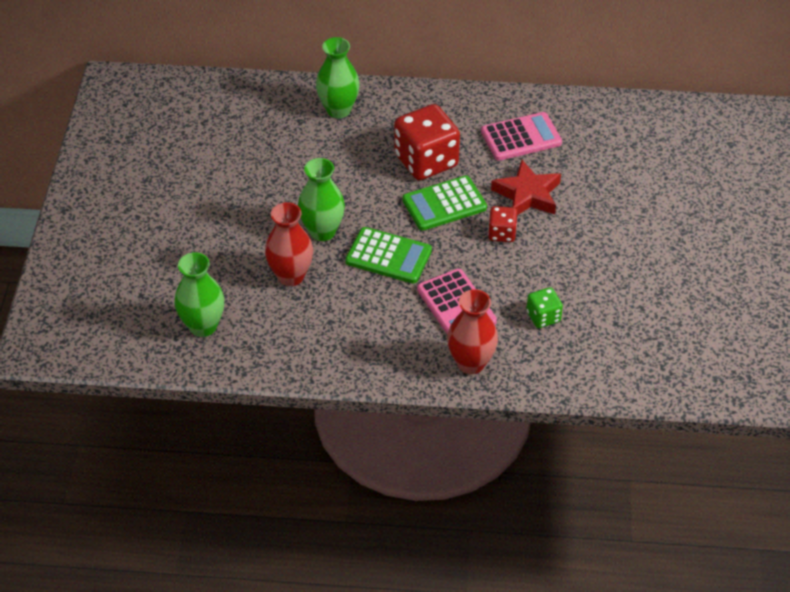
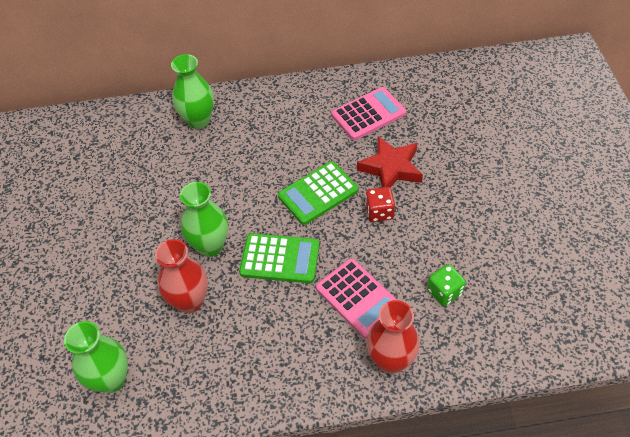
camera: 10 degrees left, 5 degrees up
red dice [394,104,460,180] -> none

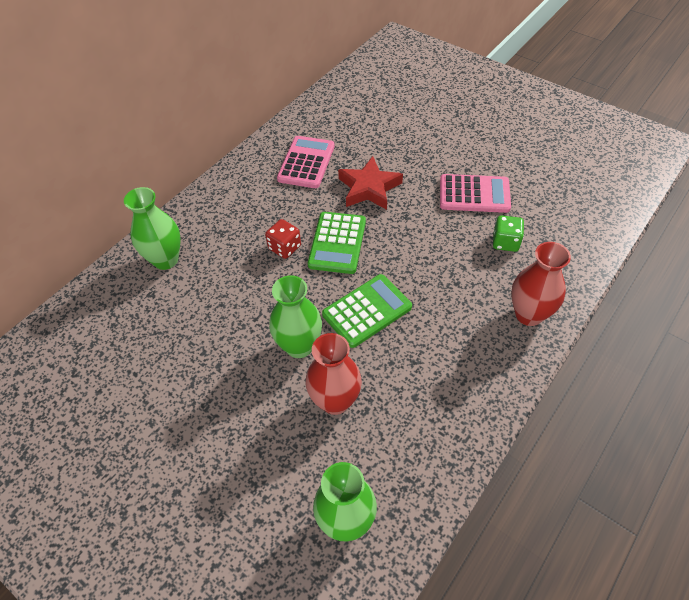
camera: 45 degrees left, 0 degrees up
pink calculator [316,259,397,339] -> pink calculator moved to [440,174,511,213]
red dice [365,187,395,222] -> red dice moved to [265,219,301,259]

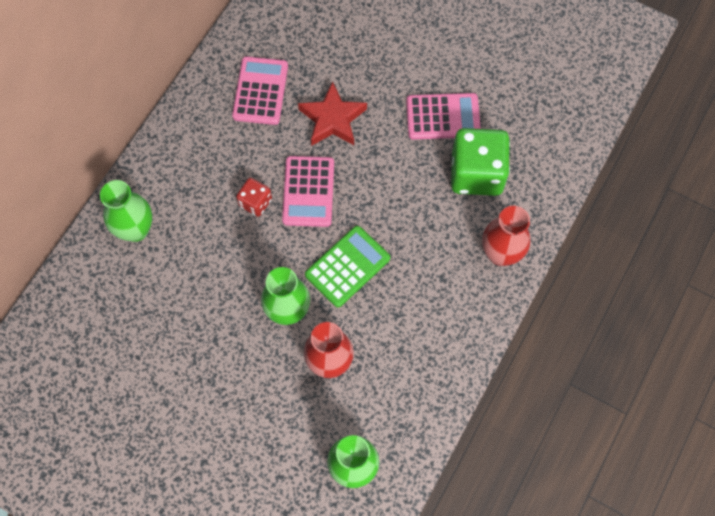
camera: 10 degrees left, 15 degrees up
green calculator [308,212,366,274] -> pink calculator [282,156,334,227]
green dice [493,215,524,252] -> green dice [451,128,510,196], size x1.99

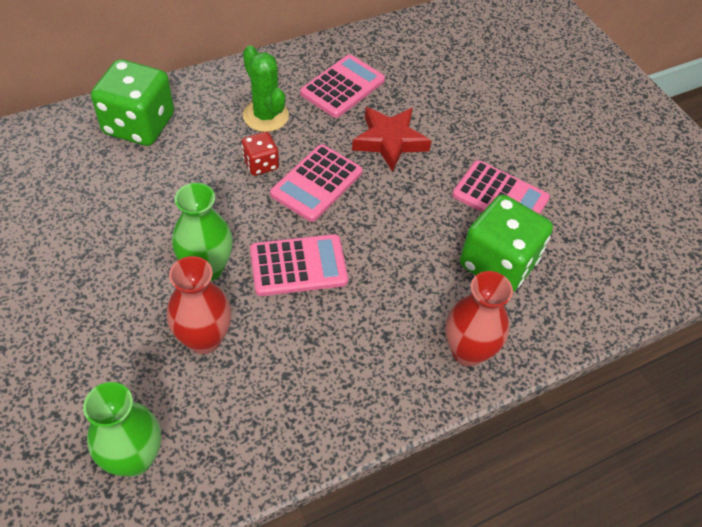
camera: 30 degrees right, 15 degrees down
green vase [100,180,152,242] -> green dice [91,59,174,146]
green calculator [305,226,390,307] -> pink calculator [250,234,348,296]
none -> green cactus [243,45,289,132]

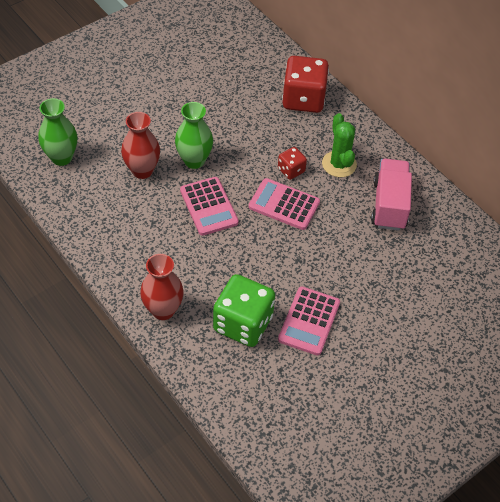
camera: 80 degrees right, 0 degrees up
green dice [91,59,174,146] -> red dice [282,56,329,113]
green cactus [243,45,289,132] -> green cactus turned 60 degrees counterclockwise [322,113,357,177]
pink calculator [300,54,385,118] -> pink truck [371,159,412,231]
red star [352,107,431,172] -> none

